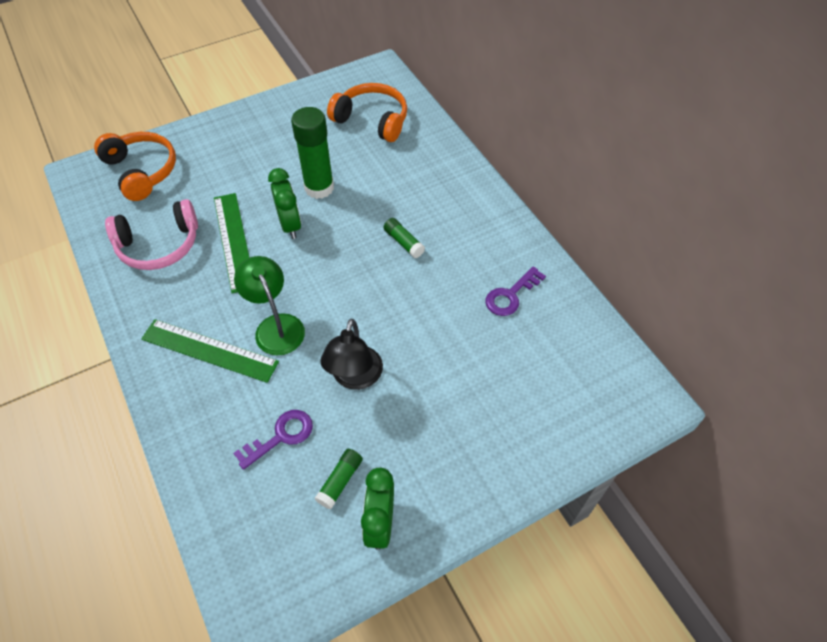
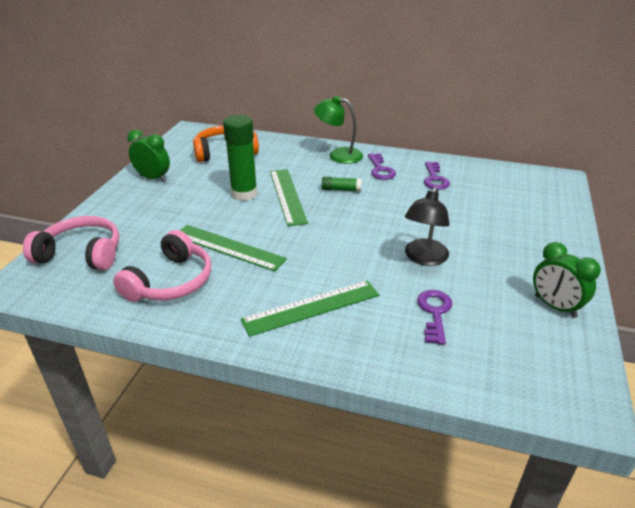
camera: 45 degrees left, 20 degrees down
orange headphones [94,132,176,201] -> pink headphones [23,216,119,270]
green lamp [234,256,305,355] -> green lamp moved to [314,96,363,164]
green clock [268,168,301,239] -> green clock moved to [127,130,170,182]
green glue stick [314,449,363,509] -> none
black lamp [320,319,383,390] -> black lamp turned 60 degrees clockwise [405,187,450,266]
none -> green ruler [270,169,308,226]
none -> purple key [368,153,396,180]

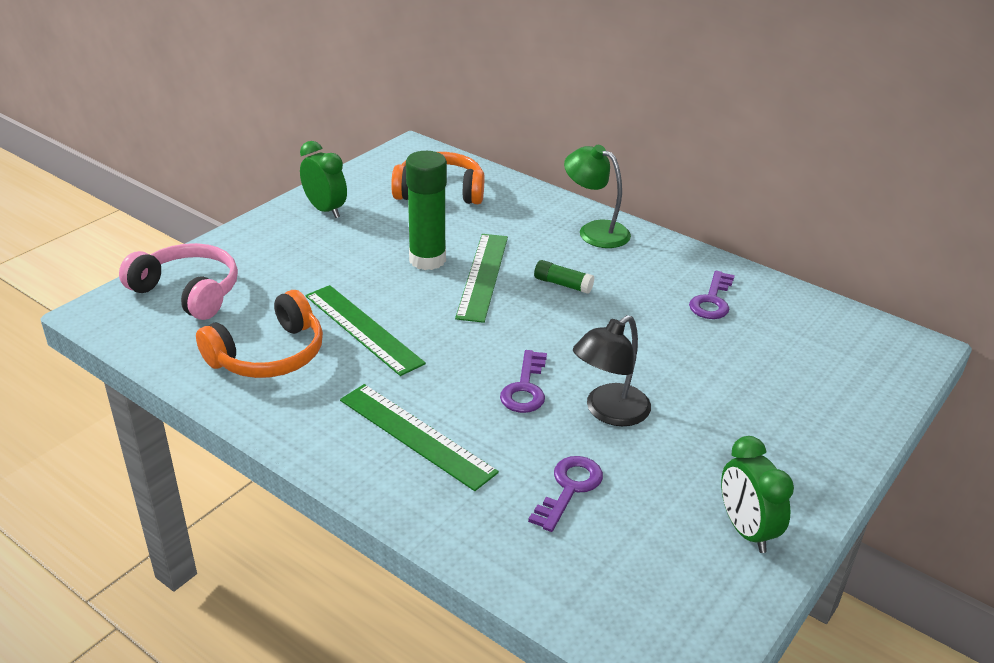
camera: 20 degrees right, 0 degrees up
pink headphones [113,230,211,302] -> orange headphones [196,290,323,378]
green ruler [241,280,379,337] -> green ruler turned 45 degrees clockwise [340,384,499,491]
purple key [368,153,396,180] -> purple key moved to [500,350,547,413]

